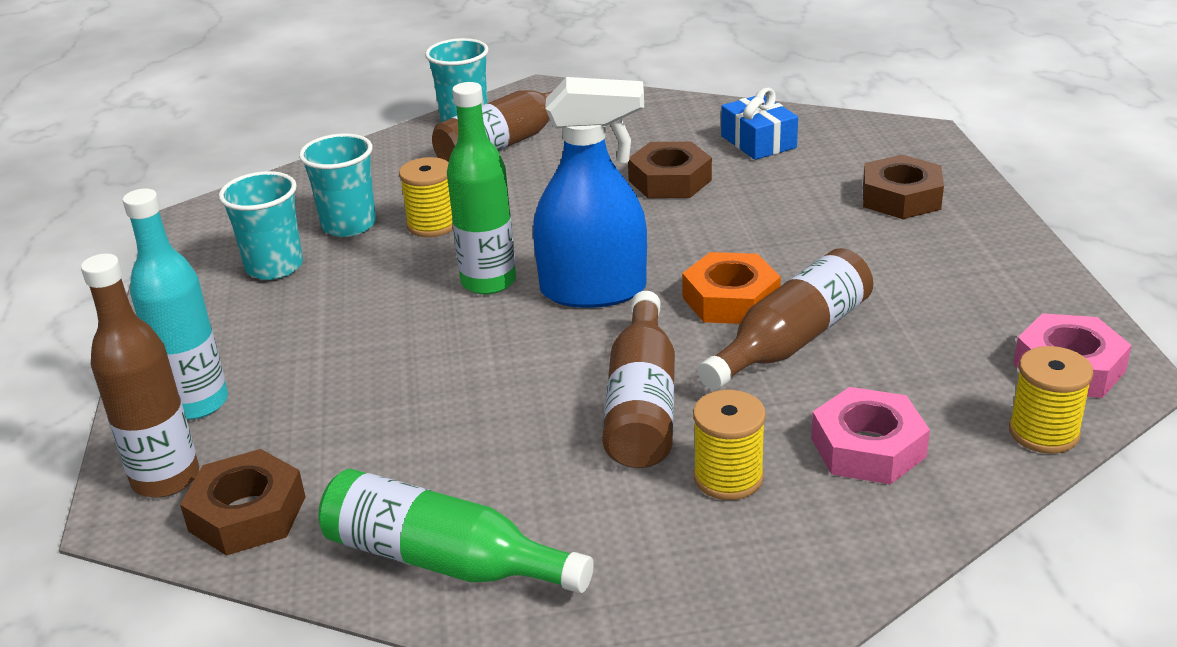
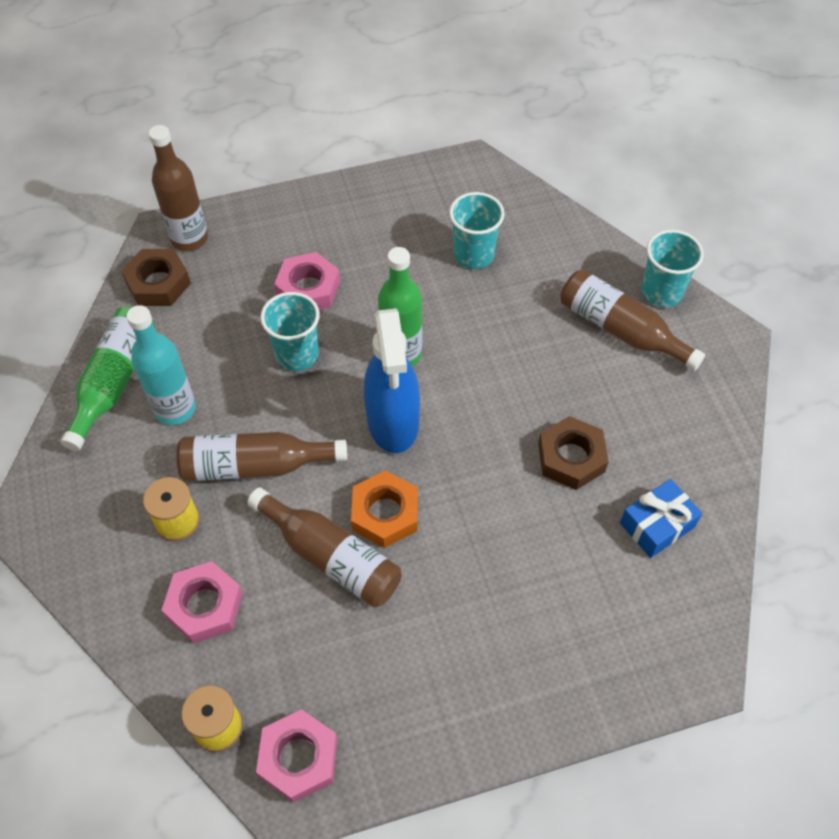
camera: 80 degrees right, 25 degrees up
turquoise bottle [123,189,228,420] -> turquoise bottle moved to [127,305,196,425]
turquoise cup [219,171,303,280] -> turquoise cup moved to [260,292,320,371]
yellow spool [399,157,453,237] -> none
brown nut [863,155,944,219] -> none
none -> pink nut [274,252,340,310]

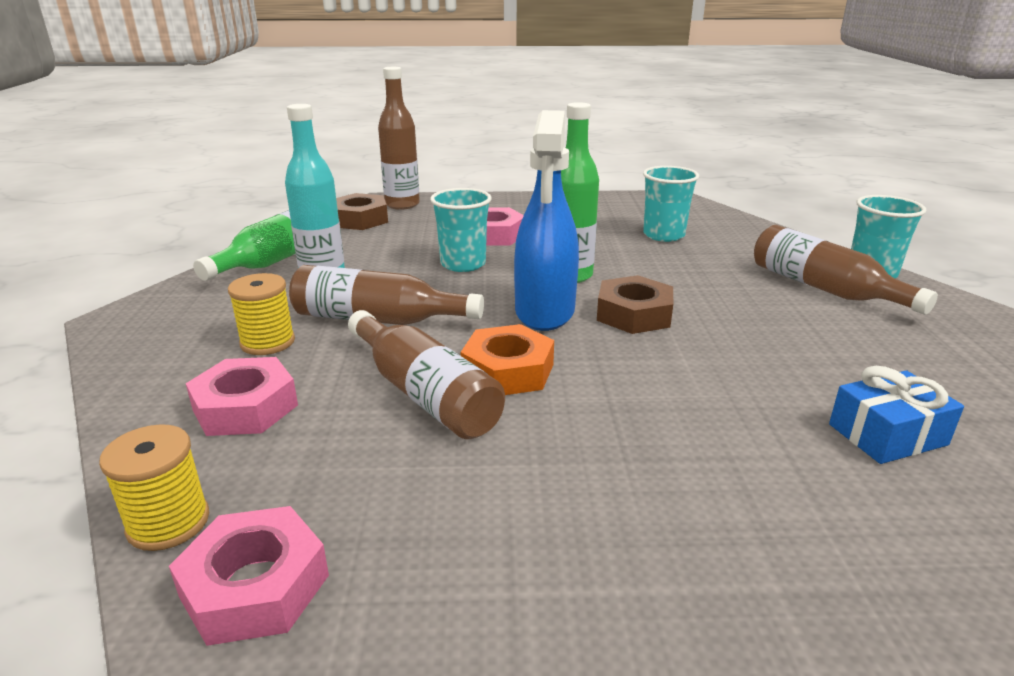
camera: 15 degrees right, 30 degrees down
brown nut [538,416,609,490] -> brown nut moved to [597,275,673,334]

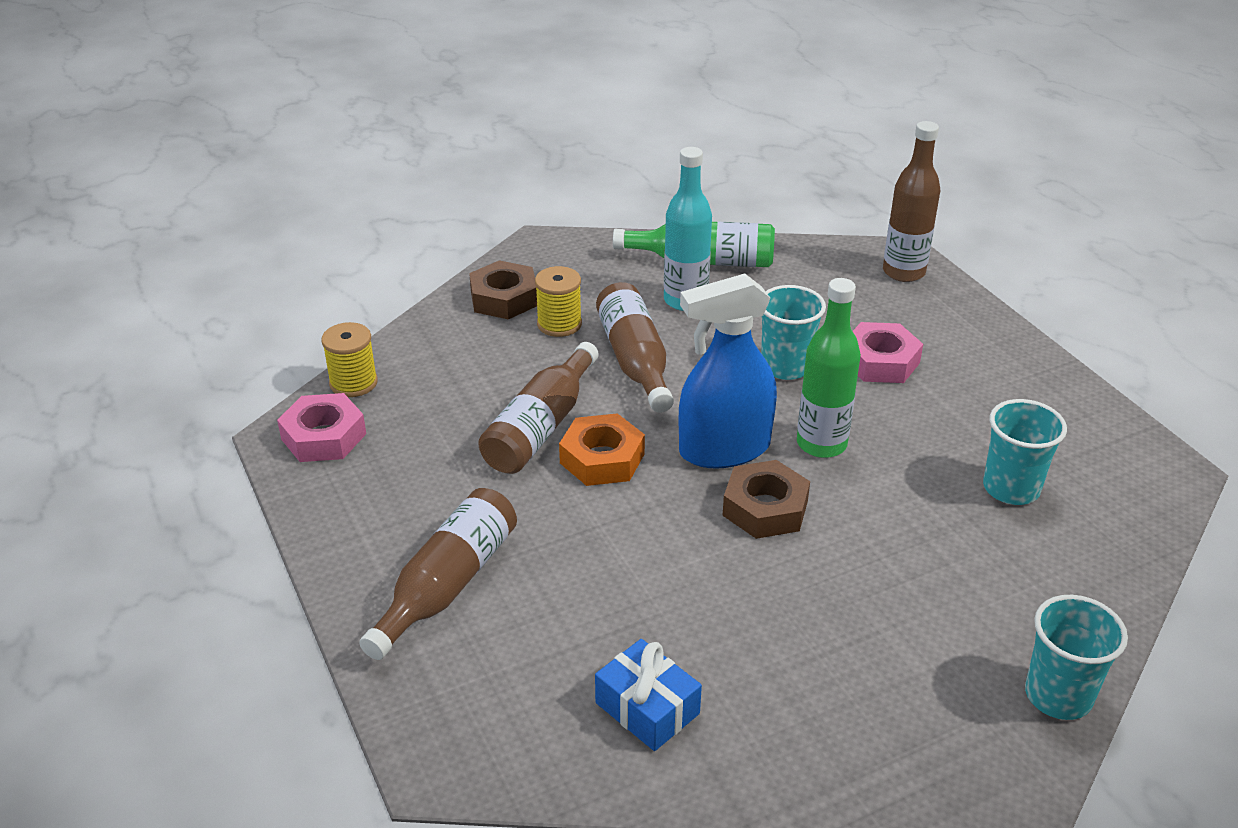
camera: 65 degrees right, 10 degrees up
pink nut [186,357,298,436] -> none
brown nut [336,193,388,230] -> brown nut moved to [469,260,537,319]
brown bottle [754,225,938,315] -> brown bottle moved to [359,488,517,660]

